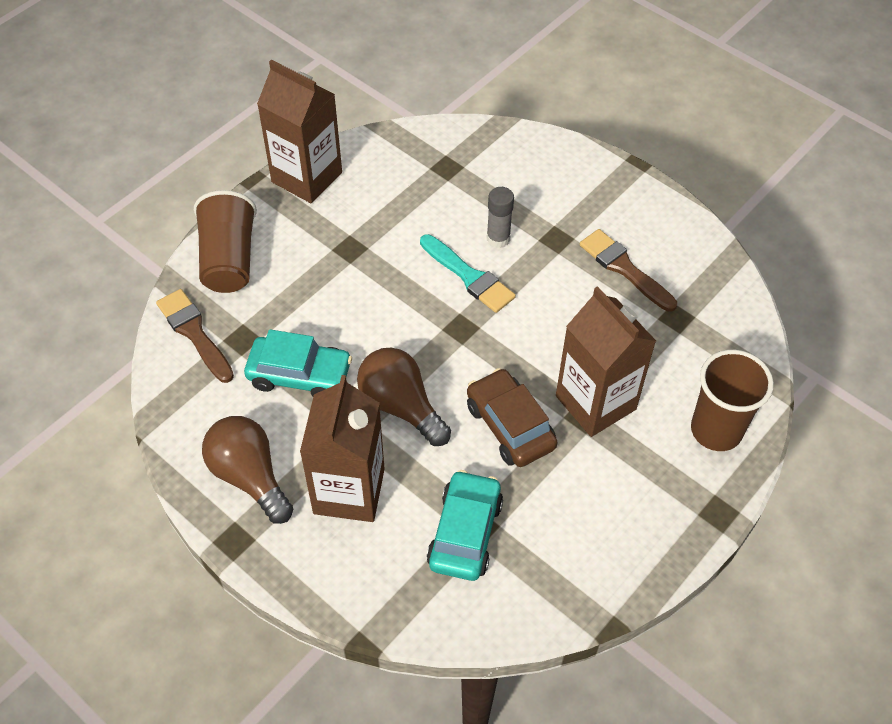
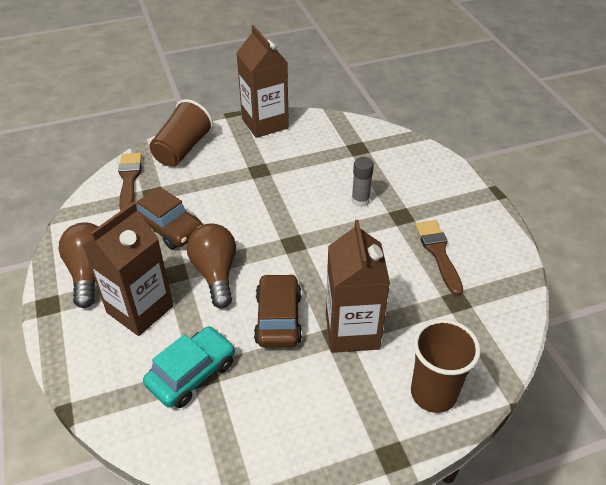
camera: 30 degrees right, 10 degrees down
turquoise car [244,329,352,397] -> brown car [136,187,203,250]
turquoise brush [420,234,516,313] -> none

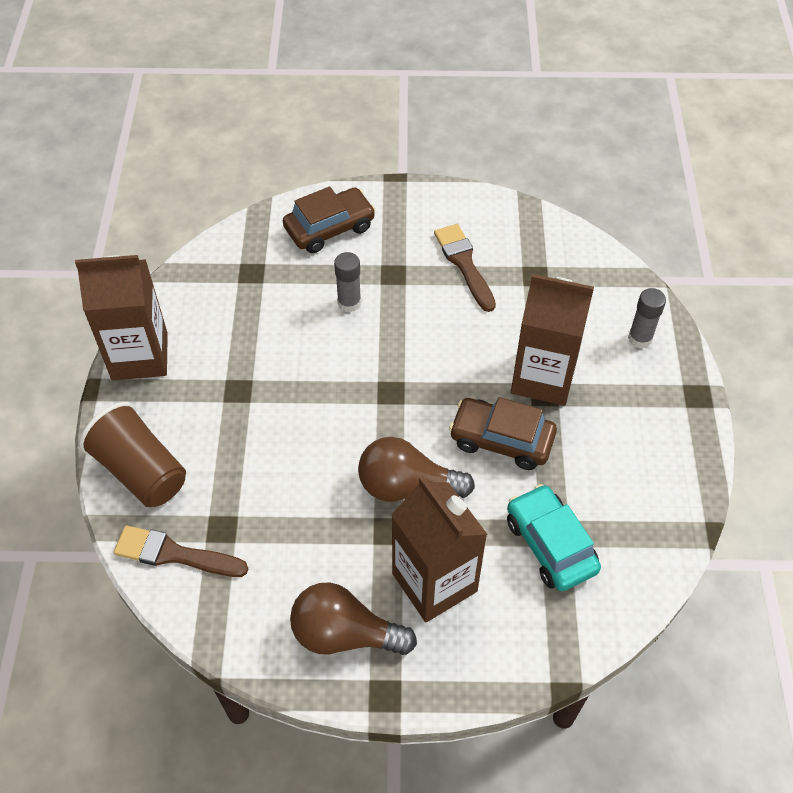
camera: 70 degrees left, 10 degrees up
brown car [136,187,203,250] -> brown car moved to [283,186,376,253]
brown cup [411,319,481,413] -> grey glue stick [628,288,666,348]
brown brush [415,220,463,296] -> brown brush turned 60 degrees clockwise [434,224,496,312]

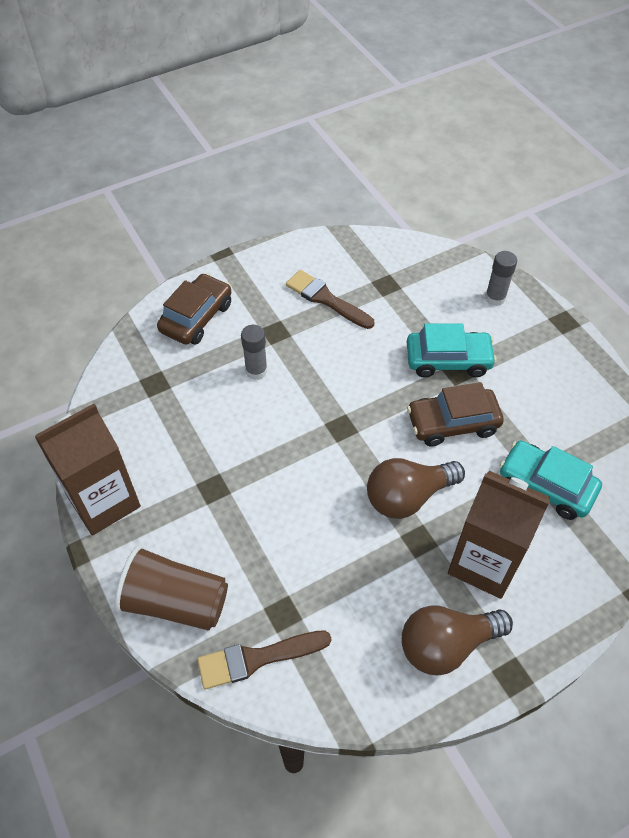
camera: 30 degrees left, 0 degrees up
brown carton [511,274,594,406] -> turquoise car [407,323,497,378]

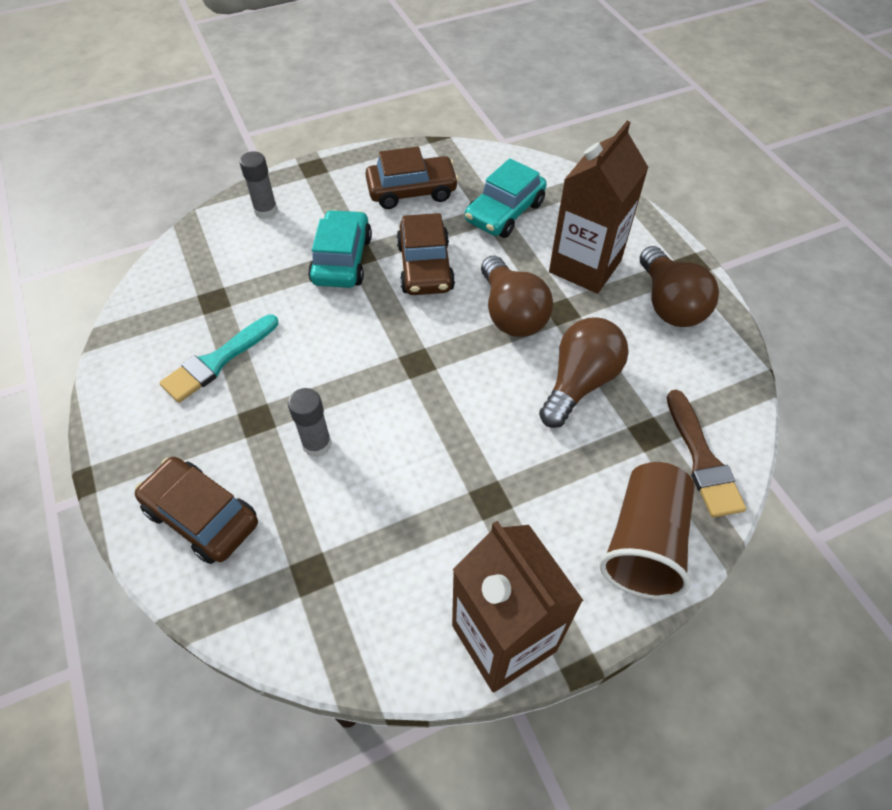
camera: 85 degrees left, 0 degrees up
brown brush [286,270,374,329] -> turquoise brush [159,314,278,403]
none -> brown car [365,147,459,209]
none -> brown light bulb [539,318,628,428]

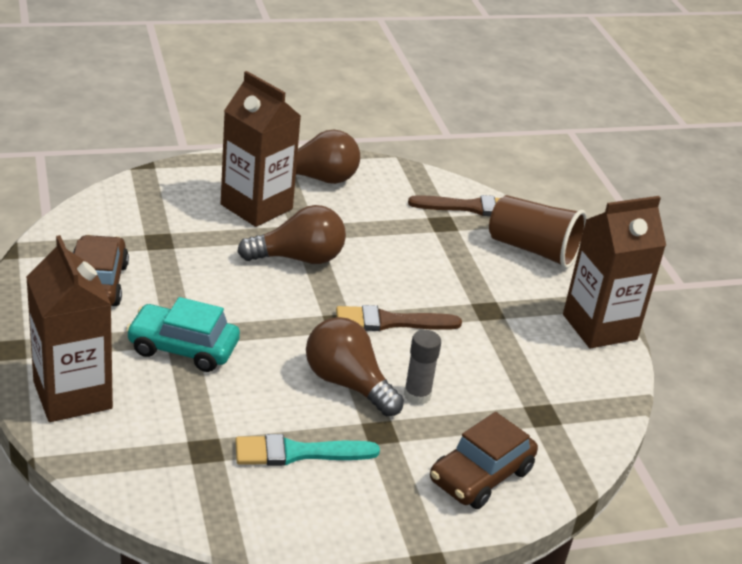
camera: 85 degrees left, 20 degrees down
turquoise brush [159,314,278,403] -> turquoise brush turned 120 degrees clockwise [235,434,380,466]
grey glue stick [239,151,277,219] -> brown carton [26,235,113,422]
brown car [396,213,455,295] -> none
turquoise car [465,158,547,238] -> none
brown light bulb [539,318,628,428] -> brown light bulb moved to [306,317,404,416]
none -> brown brush [336,305,462,331]

